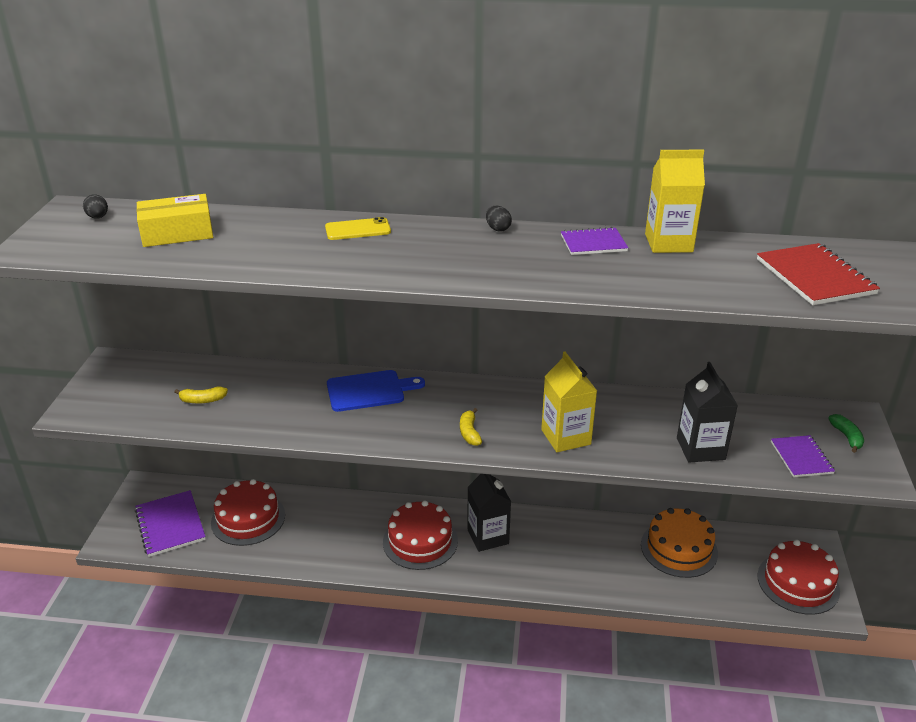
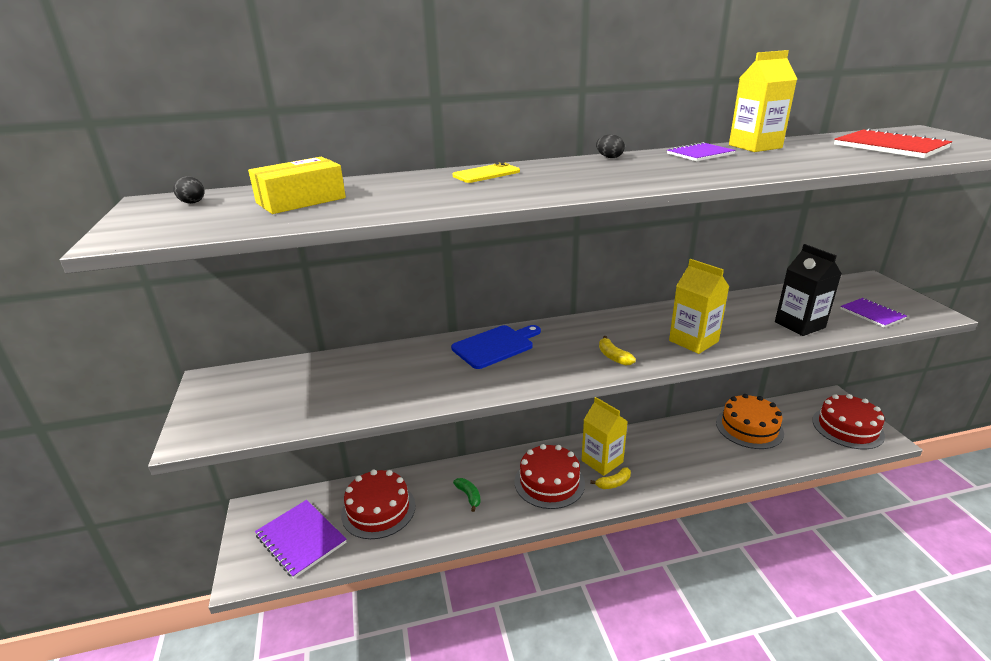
camera: 20 degrees left, 5 degrees down
yellow banana [175,387,228,404] -> yellow banana moved to [590,467,631,489]
black carton [467,474,511,552] -> yellow carton [582,397,628,476]
green banana [828,414,864,453] -> green banana moved to [453,478,481,512]

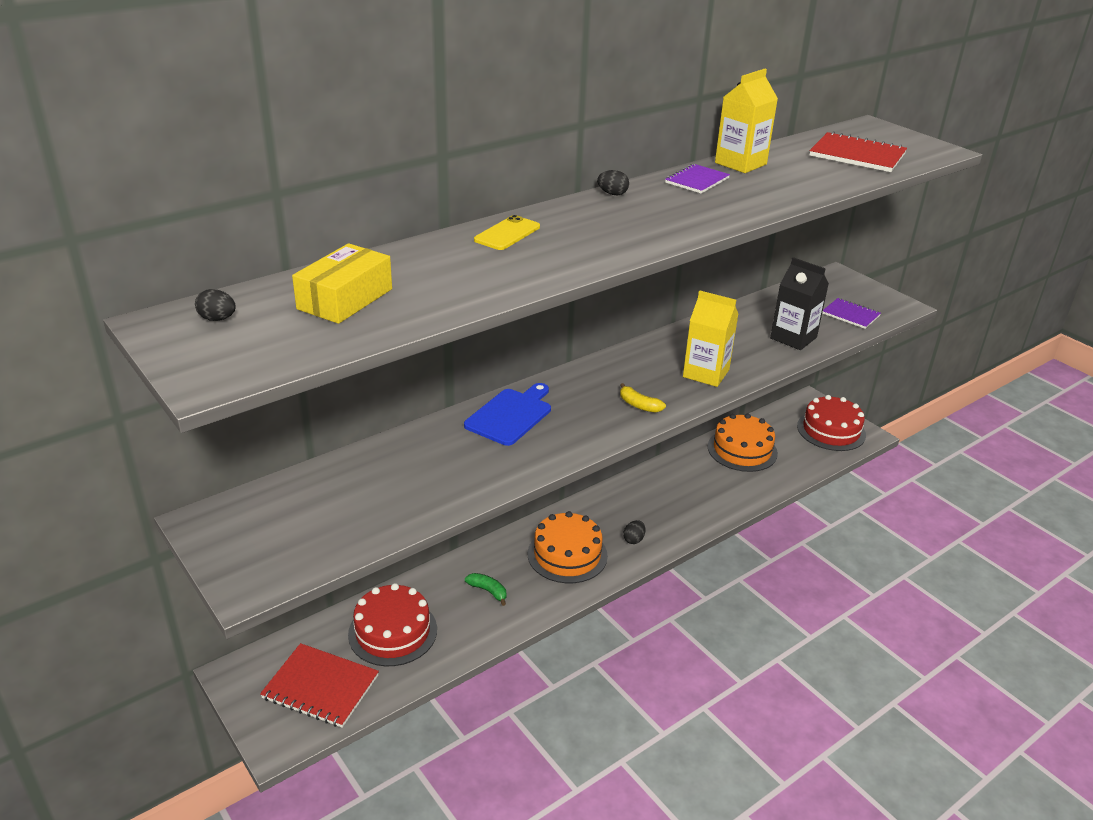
camera: 25 degrees left, 5 degrees up
purple notebook [255,500,346,579] -> red notebook [260,643,379,728]
red cake [515,444,585,509] -> orange cake [528,511,608,583]
yellow carton [582,397,628,476] -> none
yellow banana [590,467,631,489] -> black egg [623,520,646,544]

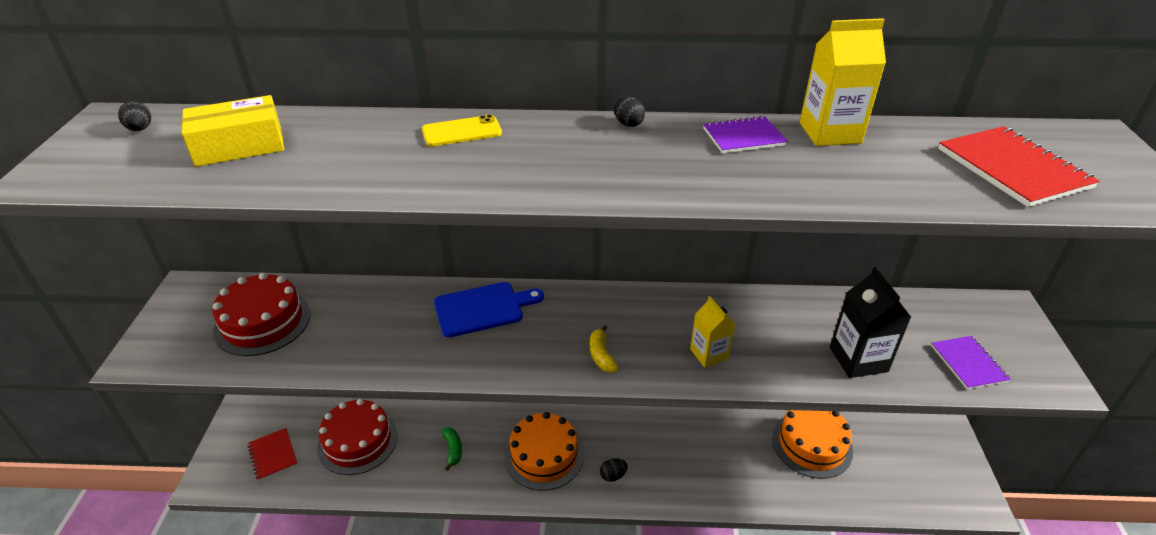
camera: 40 degrees right, 5 degrees up
red notebook [260,643,379,728] -> red notebook [248,428,298,481], size x0.63
yellow carton [683,291,738,387] -> yellow carton [690,296,735,368], size x0.66
red cake [797,395,866,451] -> red cake moved to [212,273,311,356]

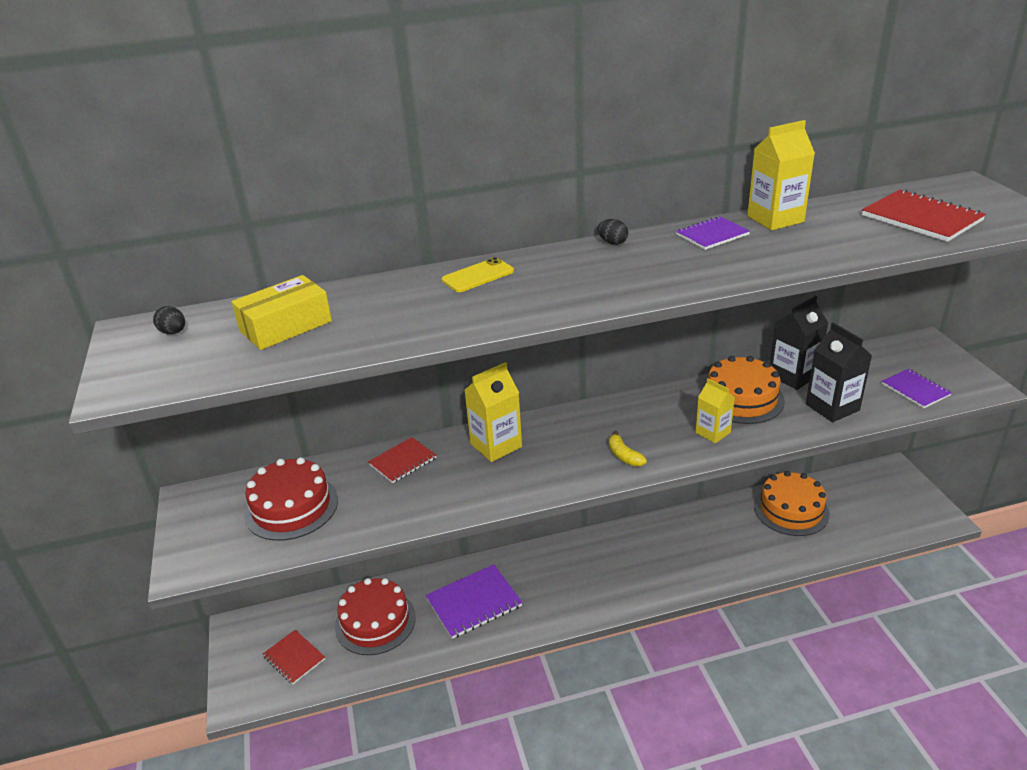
camera: 15 degrees left, 5 degrees down
blue cutting board [434,282,544,337] -> yellow carton [465,362,522,462]
green banana [442,427,462,471] -> purple notebook [426,564,522,639]
orange cake [504,412,584,491] -> orange cake moved to [700,356,785,424]
black egg [600,458,628,482] -> none
none -> red notebook [368,437,437,483]
none -> black carton [770,295,828,390]

